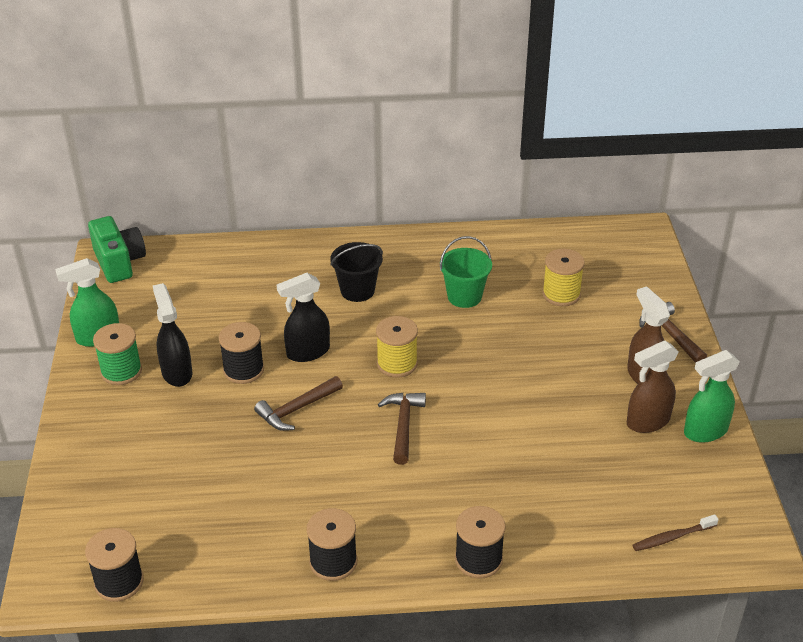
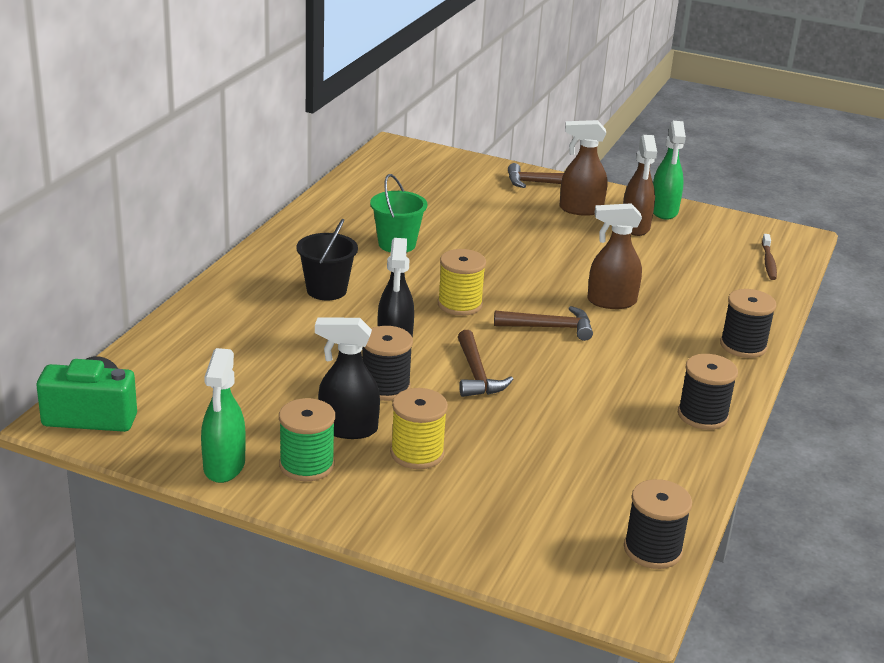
camera: 65 degrees left, 10 degrees down
brown hammer [378,393,426,465] -> brown hammer turned 150 degrees clockwise [494,306,593,341]
yellow spool [542,249,585,306] -> yellow spool moved to [390,388,448,469]
none -> brown spray bottle [587,203,642,309]

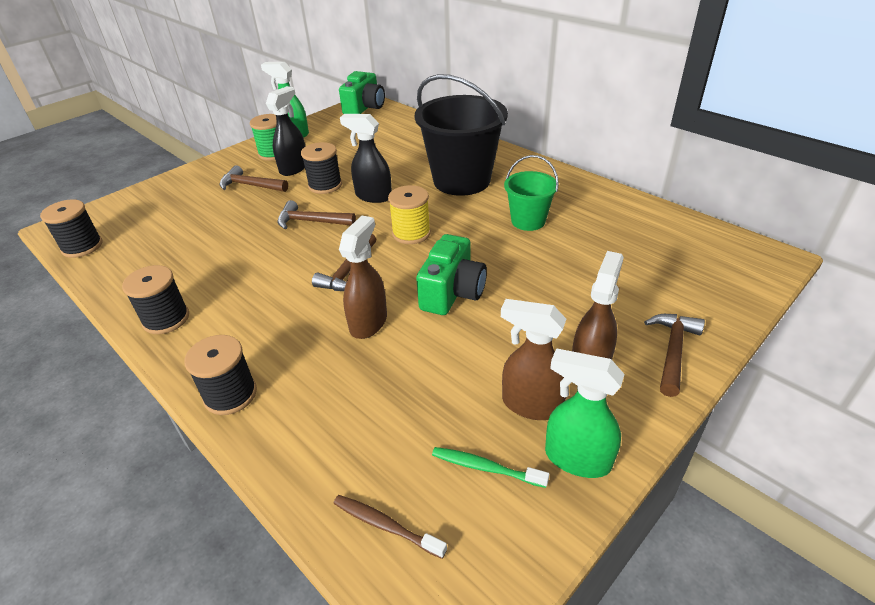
camera: 115 degrees right, 10 degrees up
black bucket [296,219,358,300] -> black bucket [415,74,508,196], size x1.88
yellow spool [390,388,448,469] -> brown hammer [220,165,288,192]
none -> green camera [416,234,487,315]
none -> green toothbrush [432,447,549,488]

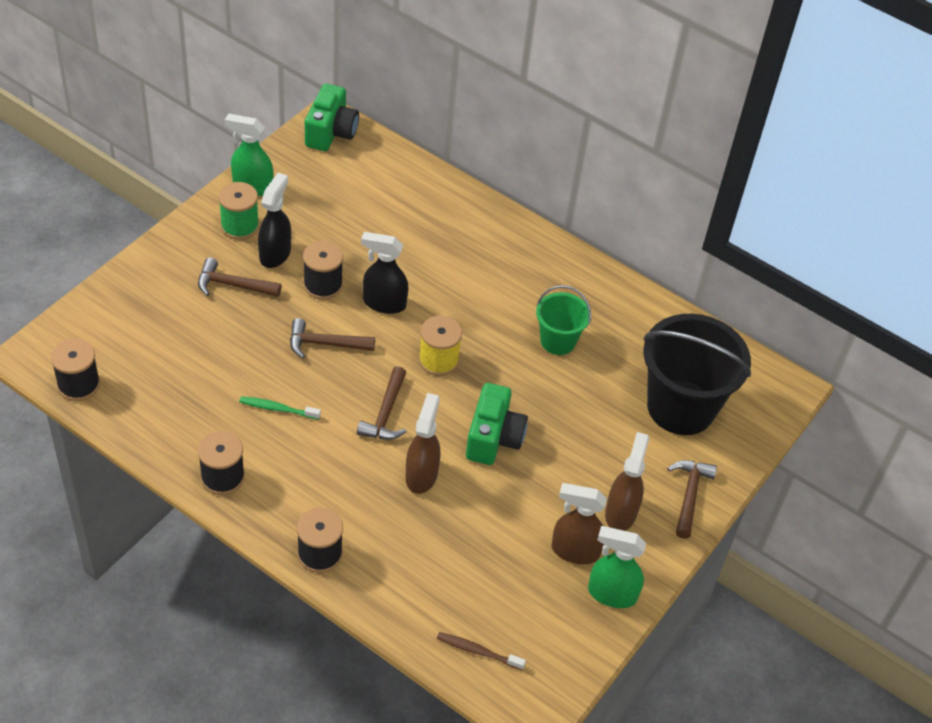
camera: 15 degrees left, 10 degrees up
black bucket [415,74,508,196] -> black bucket moved to [643,314,751,435]
green toothbrush [432,447,549,488] -> green toothbrush moved to [239,396,321,420]

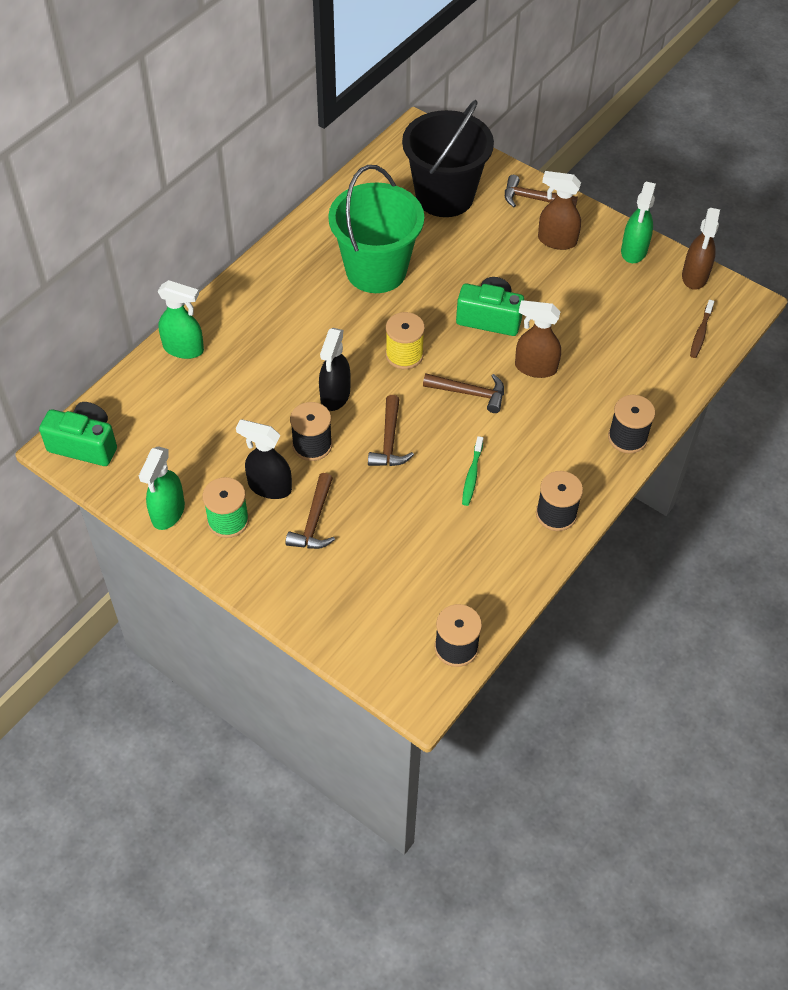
camera: 85 degrees left, 5 degrees up
green bucket [536,285,591,355] -> green bucket [328,165,424,293], size x1.88
brown spray bottle [552,483,607,564] -> brown spray bottle moved to [682,208,720,290]
none -> green spray bottle [158,280,204,359]

